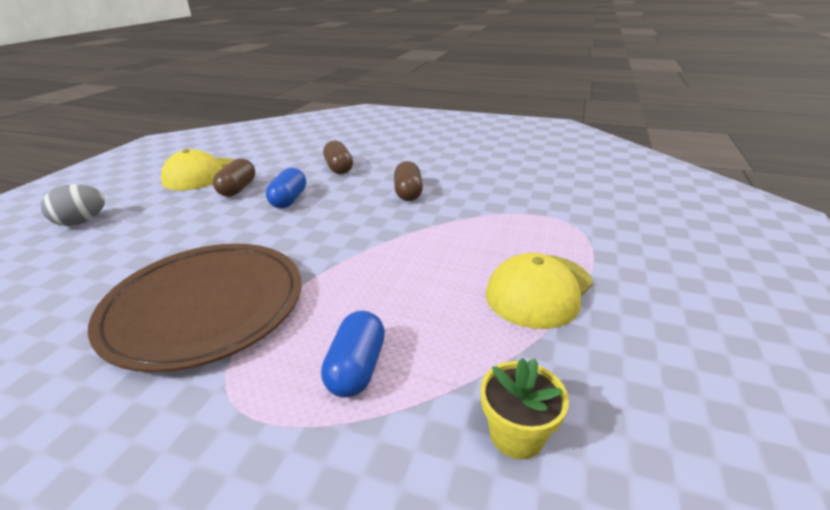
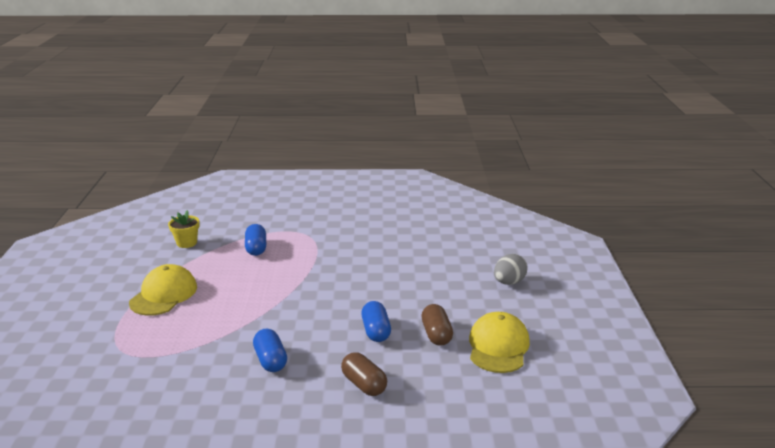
camera: 160 degrees right, 5 degrees down
brown plate [88,244,301,372] -> none
brown capsule [394,161,423,201] -> blue capsule [253,329,287,372]

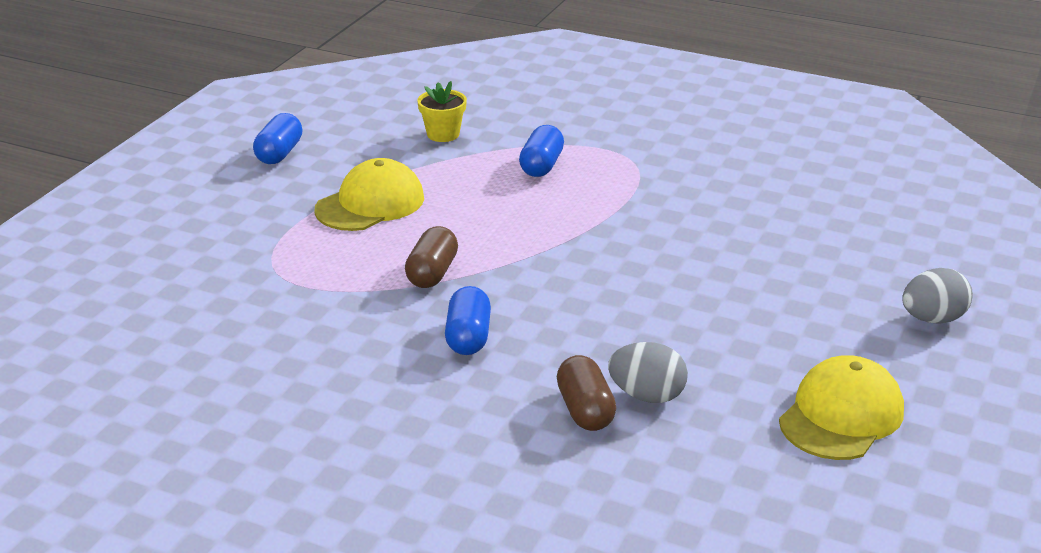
camera: 25 degrees right, 5 degrees up
blue capsule [361,301,391,342] -> blue capsule moved to [253,113,302,164]
brown capsule [421,304,453,346] -> brown capsule moved to [405,226,458,288]
none -> grey egg [608,342,688,403]

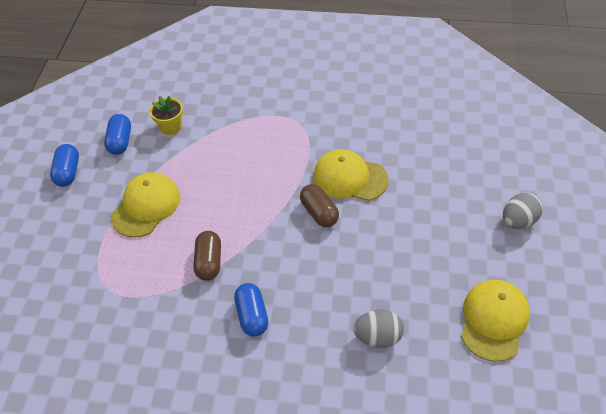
camera: 15 degrees left, 20 degrees up
blue capsule [519,125,564,177] -> blue capsule moved to [104,114,131,155]
brown capsule [557,355,616,431] -> brown capsule moved to [300,184,339,227]
none -> yellow cap [313,149,389,201]

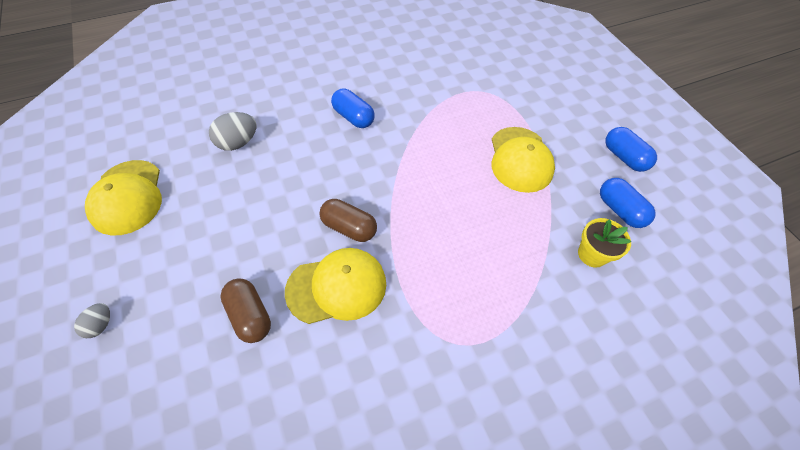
camera: 145 degrees right, 5 degrees up
brown capsule [193,231,221,281] -> brown capsule moved to [220,278,271,343]
grey egg [503,193,543,229] -> grey egg [74,303,110,338], size x0.58

